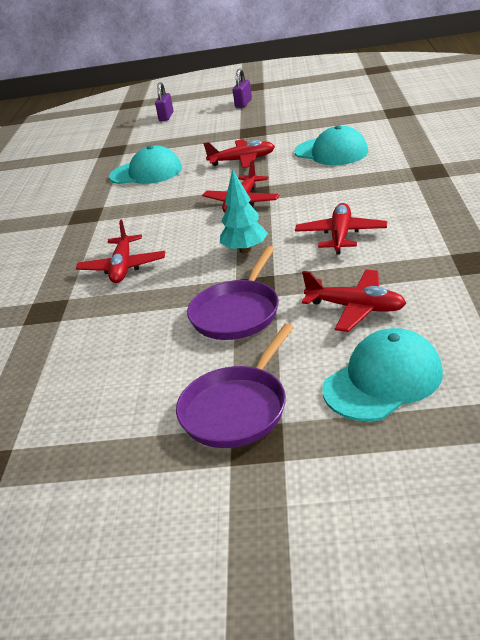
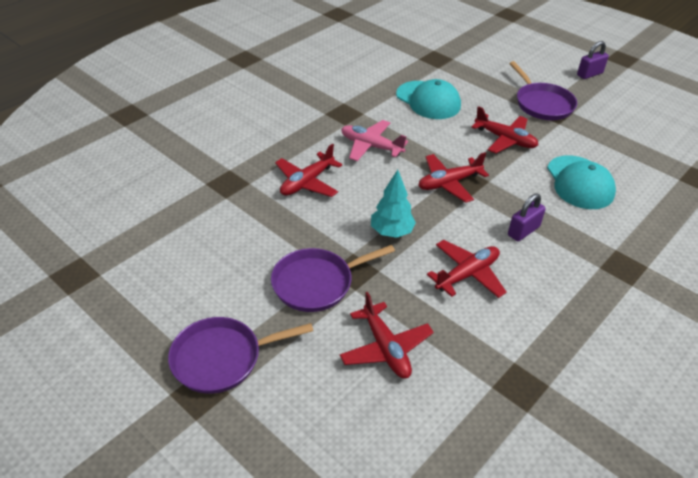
camera: 35 degrees right, 10 degrees up
purple padlock [155,82,173,121] -> purple padlock moved to [508,193,546,241]
turquoise cap [322,328,443,421] -> none
none -> pink plane [341,120,408,161]
none -> purple pan [509,61,577,120]

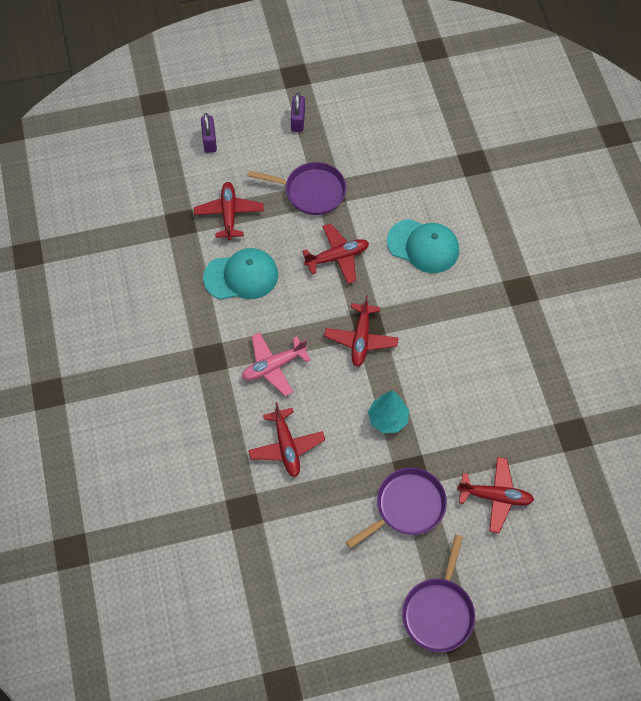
camera: 55 degrees left, 20 degrees up
purple pan [271,245,395,312] -> purple pan turned 135 degrees counterclockwise [346,468,447,549]
red plane [427,240,507,298] -> red plane moved to [194,182,264,240]
purple padlock [508,193,546,241] -> purple padlock moved to [201,113,217,153]

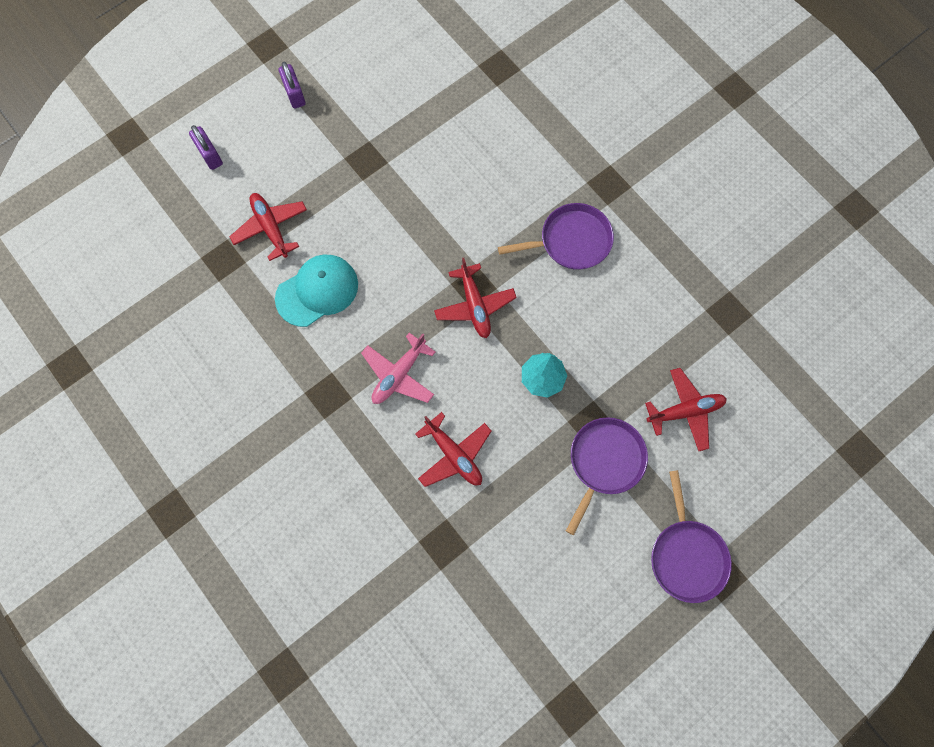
camera: 25 degrees left, 10 degrees up
purple pan [248,162,346,215] -> purple pan moved to [498,203,614,270]
red plane [302,223,369,284] -> none
turquoise cap [387,219,459,273] -> none

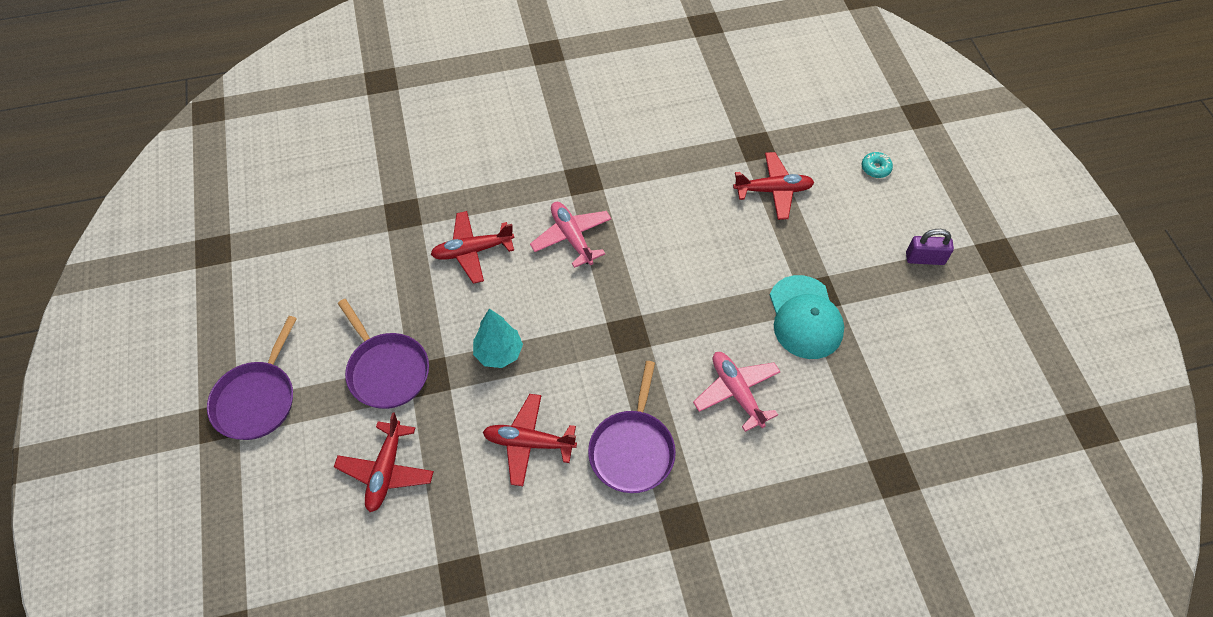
camera: 115 degrees right, 15 degrees down
purple padlock [189,125,223,170] -> turquoise donut [862,152,893,178]
turquoise cap [275,255,358,327] -> turquoise cap moved to [770,275,844,359]
red plane [434,258,517,338] -> red plane moved to [483,394,577,486]
purple pan [651,470,732,603] -> purple pan turned 90 degrees counterclockwise [207,316,297,440]
none -> pink plane [693,352,780,432]

